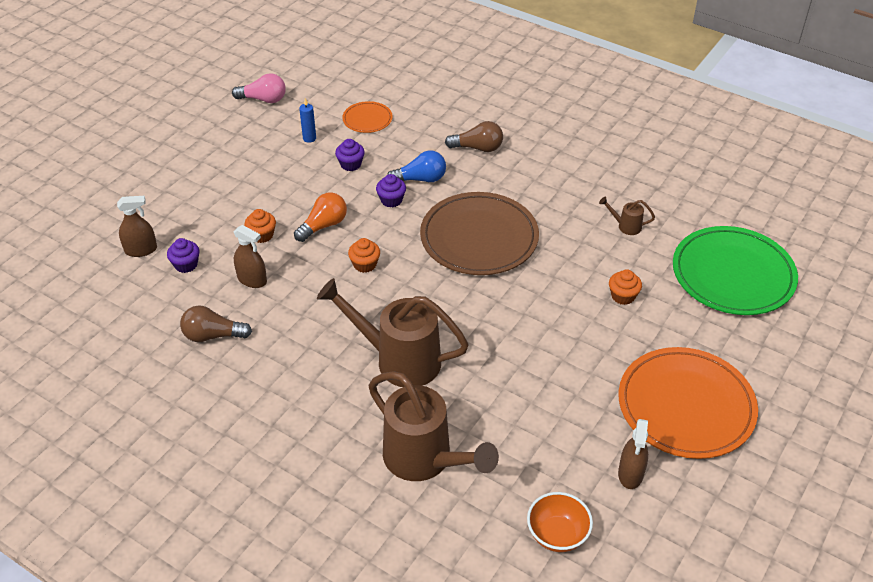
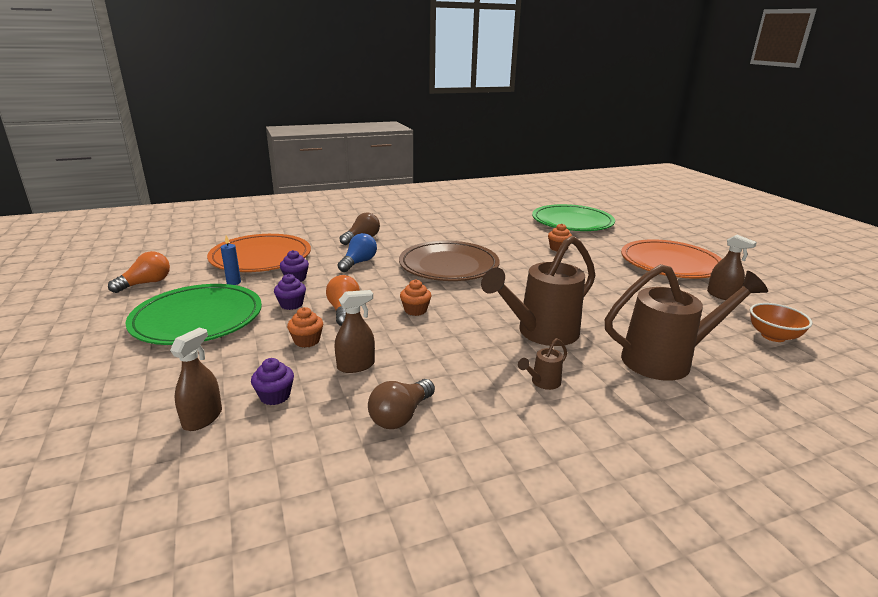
camera: 55 degrees left, 20 degrees down
pink light bulb [232,73,286,103] -> orange light bulb [108,251,170,293]
orange plate [342,101,392,133] -> orange plate [207,234,311,272], size x2.10
purple cupcake [376,174,406,207] -> purple cupcake moved to [274,274,306,310]
brown watering can [599,197,655,235] -> brown watering can moved to [518,338,567,390]
none -> green plate [126,284,262,345]

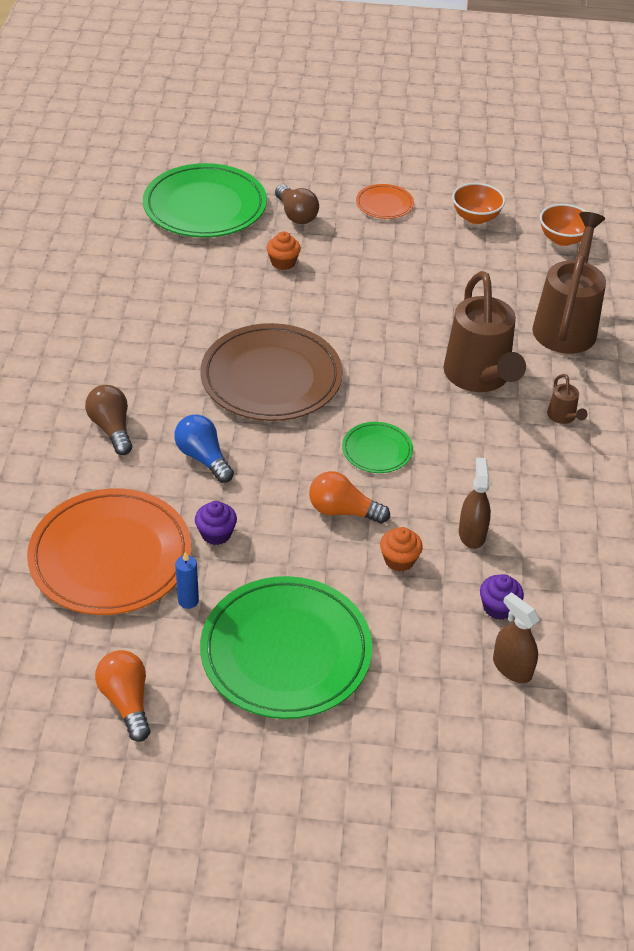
camera: 65 degrees left, 20 degrees up
purple cupcake [274,274,306,310] -> none
brown light bulb [368,379,435,429] -> brown light bulb moved to [275,185,319,224]
orange cupcake [400,279,431,316] -> green plate [342,422,413,473]
orange plate [621,239,722,278] -> orange plate [356,184,414,219], size x0.48
brown spray bottle [707,235,757,300] -> orange bowl [452,183,505,224]

